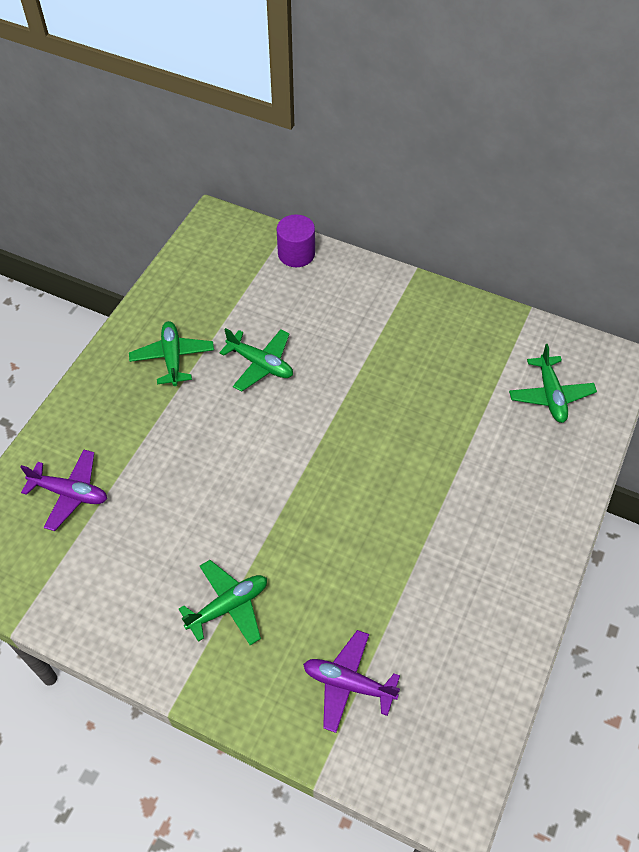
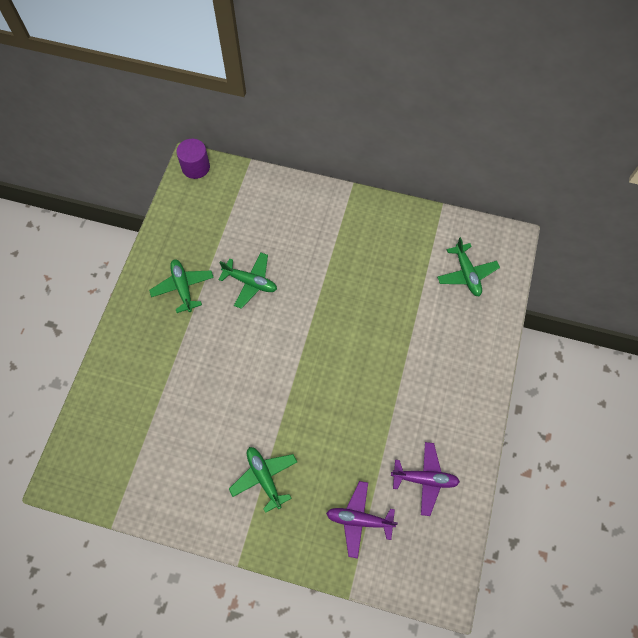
camera: 10 degrees left, 10 degrees up
purple plane [20,450,107,531] -> purple plane moved to [391,442,460,516]
green plane [179,560,267,645] -> green plane turned 75 degrees counterclockwise [229,447,297,513]
purple cylinder [277,214,315,267] -> purple cylinder moved to [177,139,210,179]

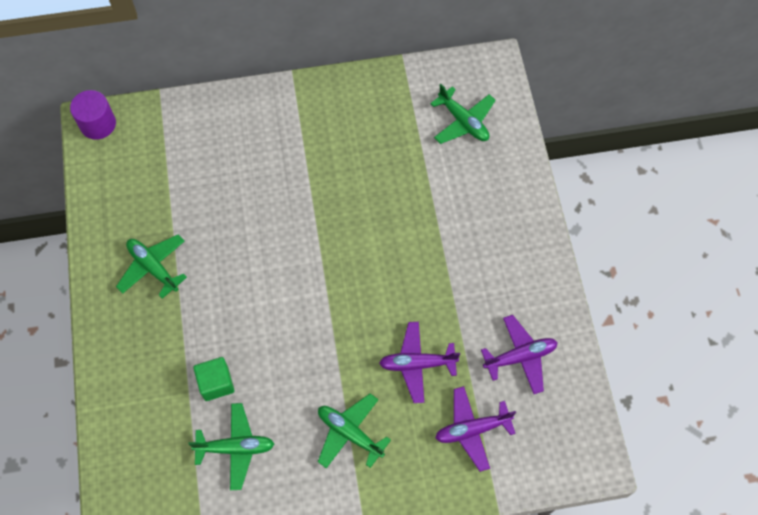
camera: 25 degrees left, 0 degrees up
green plane [218,253,277,309] -> green plane moved to [188,403,274,490]
none -> green cube [193,357,234,401]
none -> purple plane [379,322,460,403]

